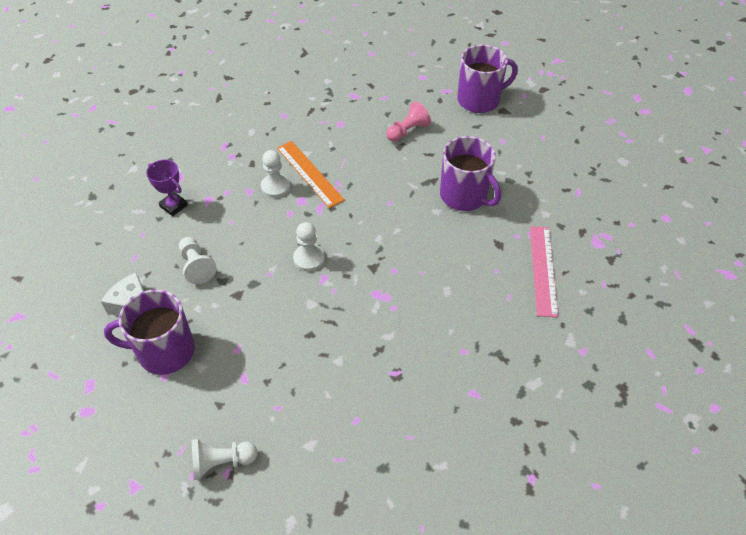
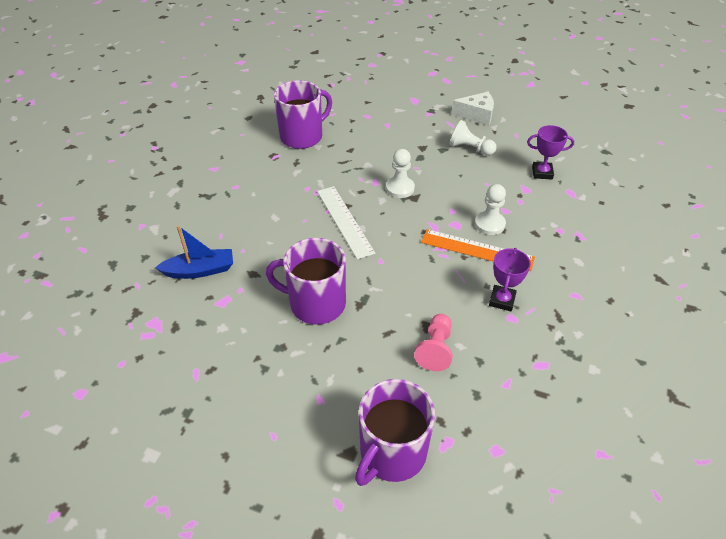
camera: 145 degrees right, 5 degrees down
purple mug [104,289,195,375] -> purple mug moved to [274,80,332,149]
white pawn [192,439,257,480] -> none
pink ruler [530,226,559,317] -> blue boat [155,226,233,279]
none -> white ruler [317,186,375,259]
none -> purple trophy [489,248,531,311]

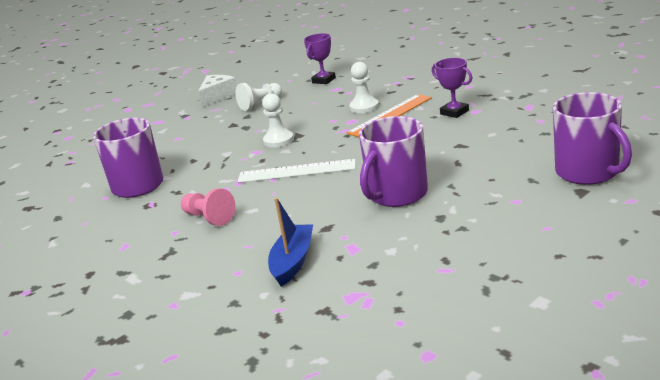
camera: 60 degrees left, 20 degrees down
pink pawn [414,314,453,371] -> pink pawn moved to [181,188,235,226]

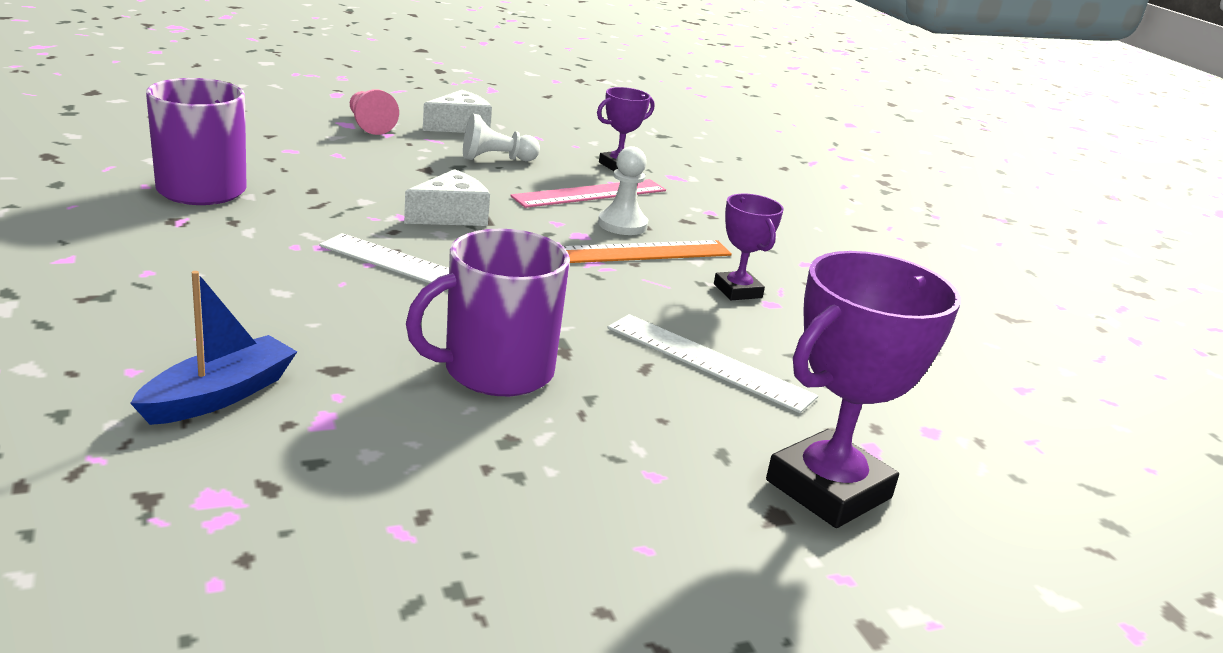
camera: 15 degrees right, 0 degrees up
pink pawn [181,188,235,226] -> pink pawn moved to [350,89,399,135]
white pawn [262,93,294,147] -> white cheese [404,169,490,226]
purple mug [553,92,632,185] -> purple trophy [766,251,961,528]
none -> pink ruler [510,179,666,208]
none -> white ruler [607,314,818,413]

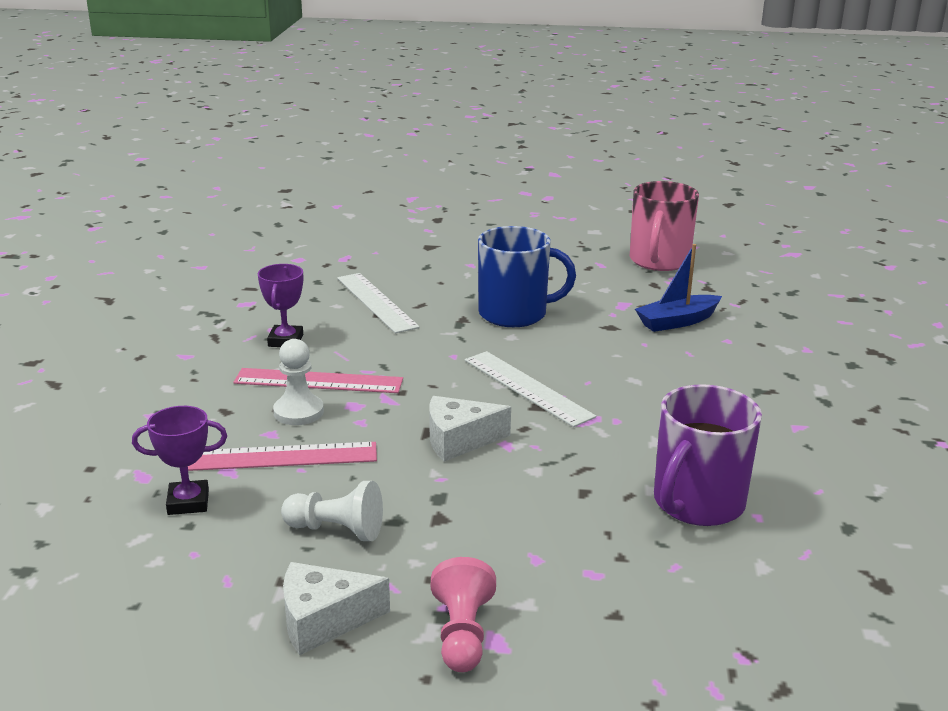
camera: 150 degrees left, 0 degrees up
purple mug [406,229,570,396] -> blue mug [478,226,576,327]
orange ruler [563,240,732,263] -> pink ruler [233,368,403,393]
purple trophy [766,251,961,528] -> none
none -> pink mug [630,181,699,271]

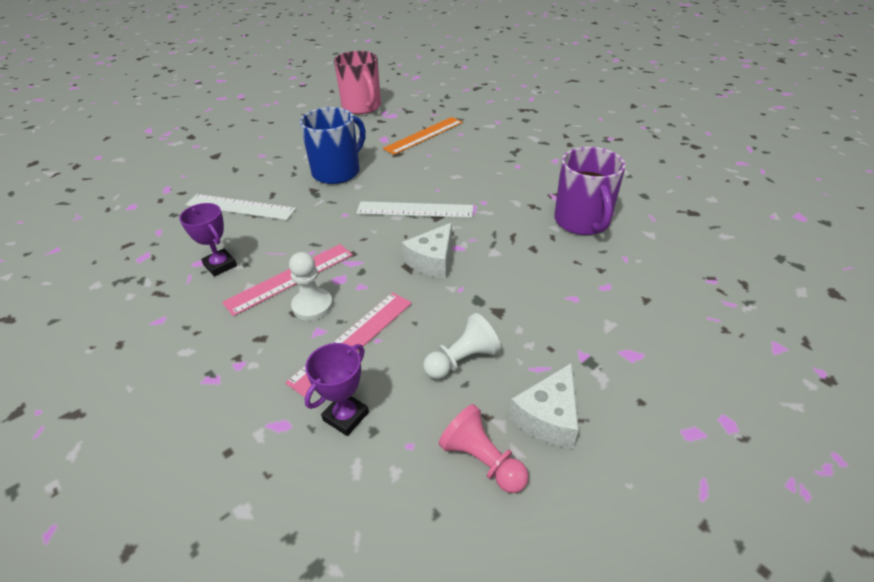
camera: 45 degrees left, 15 degrees up
pink pawn [431,557,496,672] -> pink pawn moved to [439,404,529,493]
blue boat [635,244,722,332] -> orange ruler [383,117,463,155]

